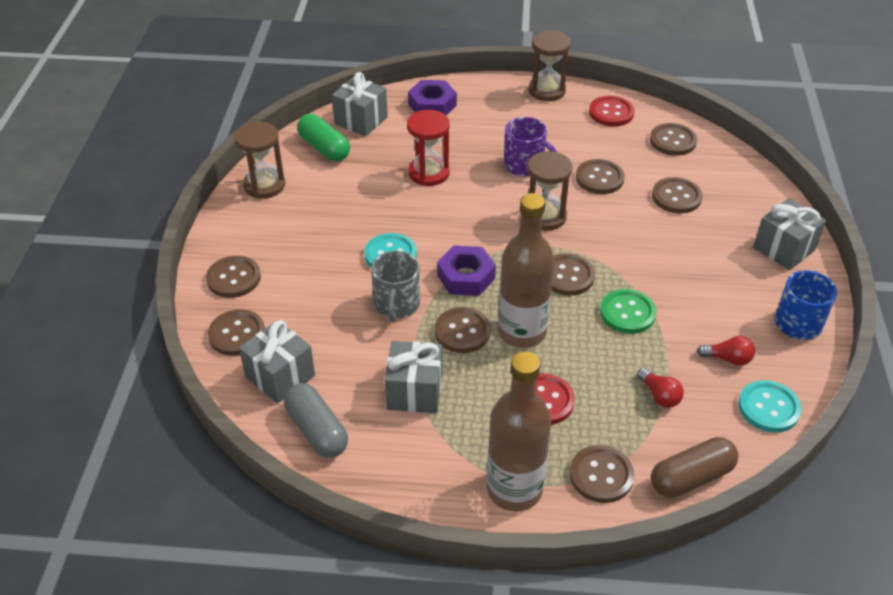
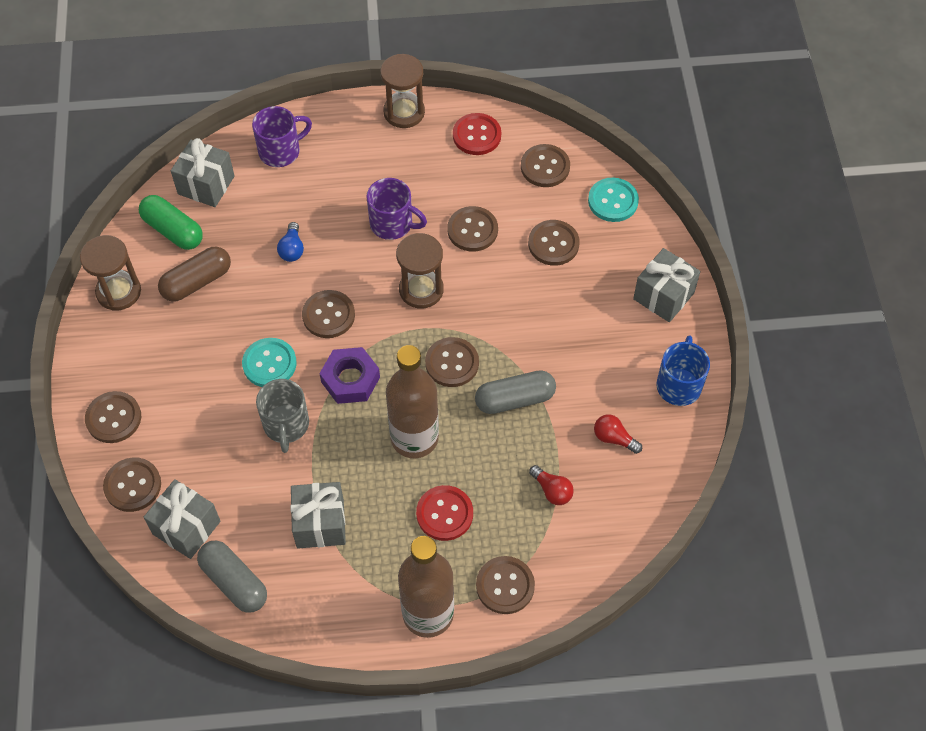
camera: 10 degrees left, 15 degrees up
red hourglass [407,110,450,186] -> blue light bulb [277,222,304,262]
purple nut [408,80,457,115] -> purple mug [252,106,312,167]
brown button [434,307,491,353] -> brown button moved to [302,290,355,338]
green button [600,289,656,334] -> grey capsule [475,370,556,414]
brown capsule [651,437,738,498] -> brown capsule moved to [158,247,231,302]
red light bulb [697,336,755,366] -> red light bulb turned 150 degrees counterclockwise [594,414,642,454]
turquoise button [738,380,802,433] -> turquoise button moved to [588,178,639,222]

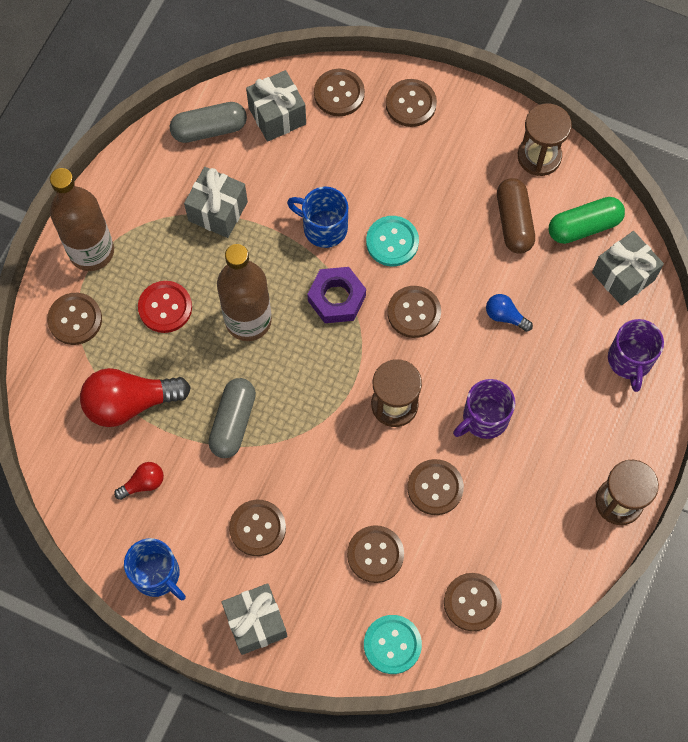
camera: 120 degrees right, 10 degrees up
grey mug [256,379,309,453] -> blue mug [287,187,348,248]
brown button [425,337,479,387] -> brown button moved to [229,500,286,556]
red button [453,113,501,155] -> none
red light bulb [529,465,574,505] -> red light bulb [80,368,191,427], size x2.05

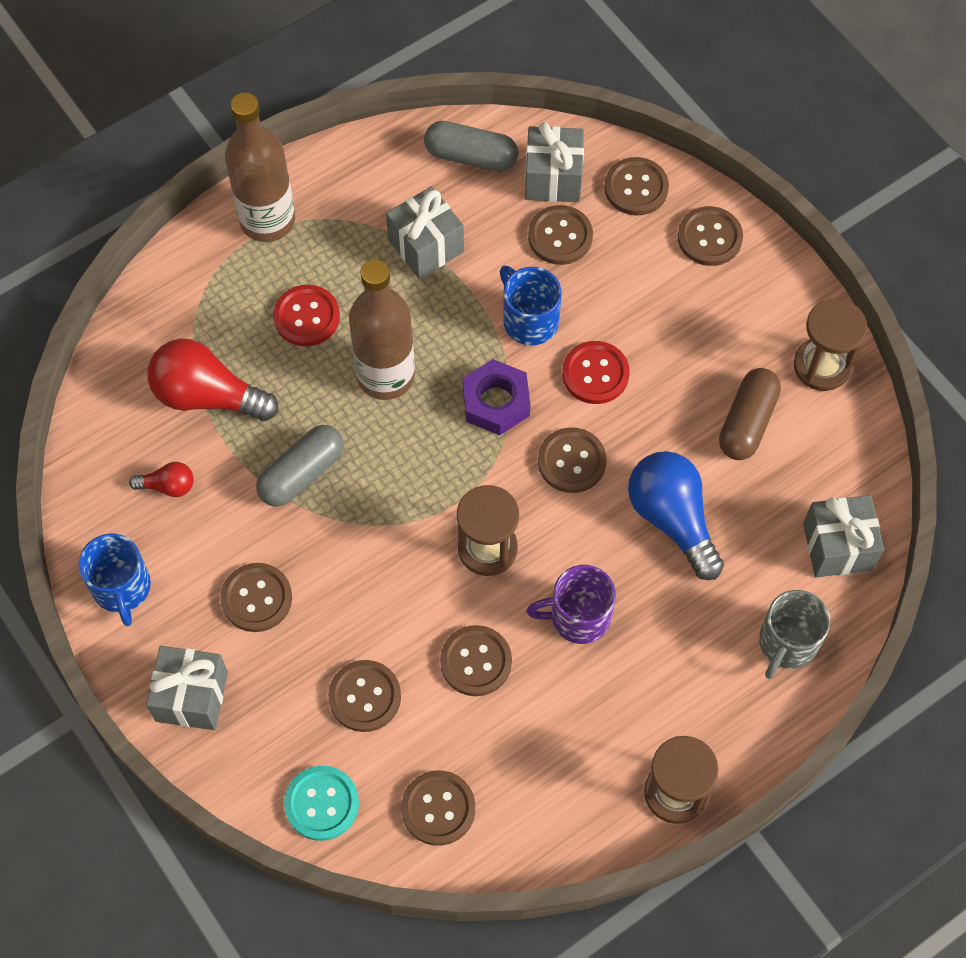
camera: 30 degrees right, 5 degrees down
brown button [47,293,102,345] -> brown button moved to [528,205,593,265]
turquoise button [366,216,419,266] -> red button [562,341,630,404]
blue light bulb [486,294,533,332] -> blue light bulb [628,451,724,580], size x2.05
green capsule [549,197,625,244] -> none
purple mug [608,319,664,392] -> grey mug [759,590,831,679]

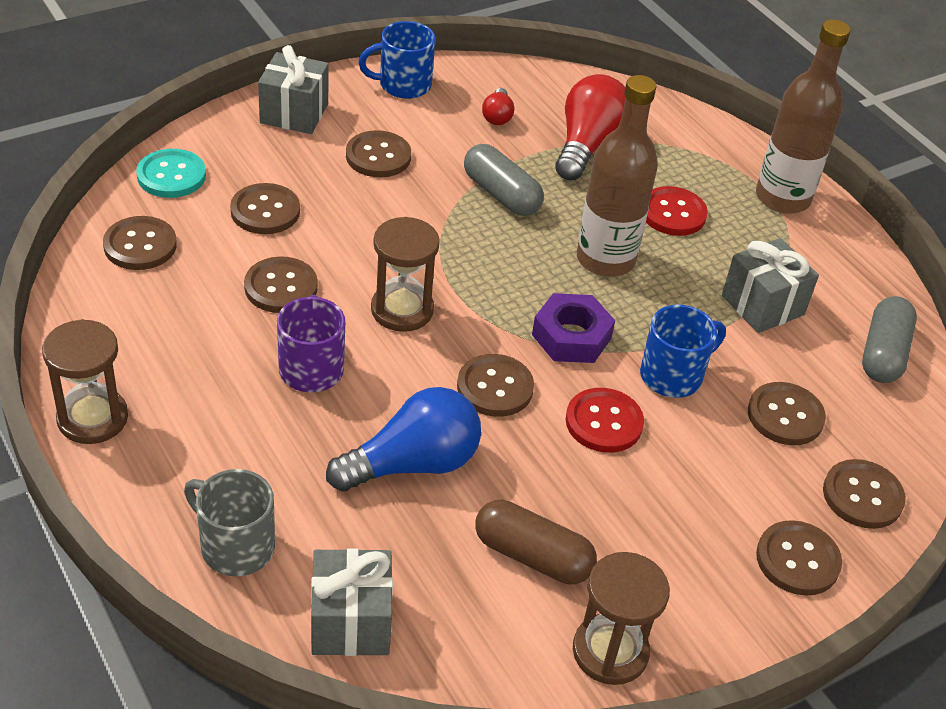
camera: 90 degrees right, 20 degrees down
grey gift [525,122,584,202] -> none

